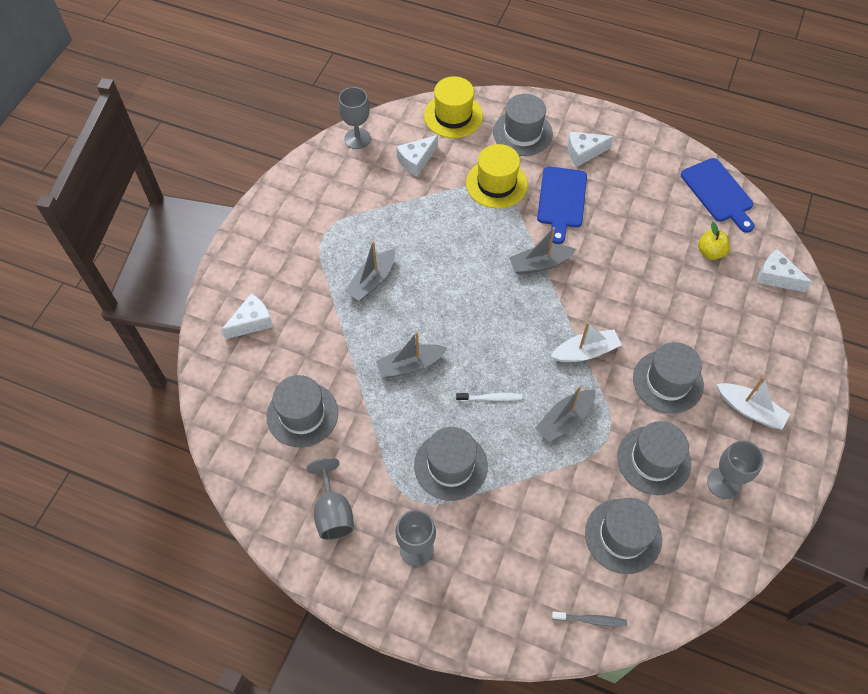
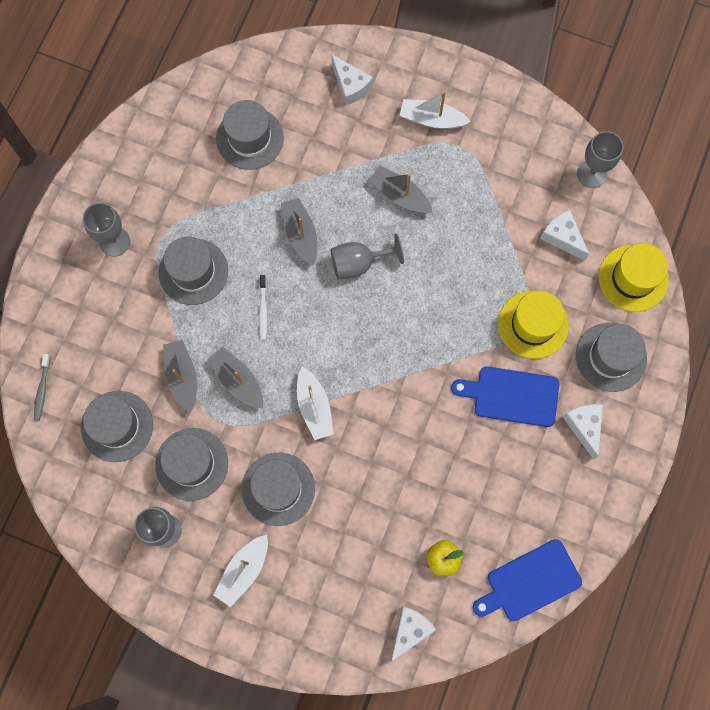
camera: 90 degrees right, 15 degrees up
grey goblet [306,458,354,540] -> grey goblet moved to [331,233,404,279]
grey boat [509,227,577,274] -> grey boat moved to [163,340,197,413]
none -> white boat [400,91,471,129]

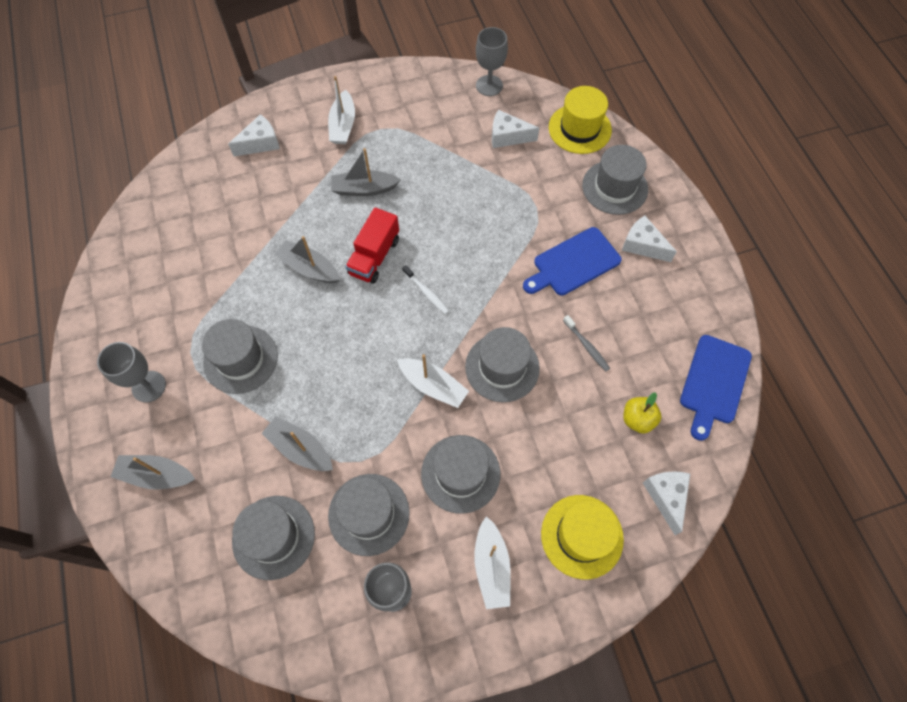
camera: 40 degrees left, 10 degrees down
grey toothbrush [34,354,51,421] -> grey toothbrush moved to [563,315,610,371]
grey boat [207,347,263,409] -> grey boat moved to [111,455,195,490]
grey hat [216,100,284,170] -> grey hat moved to [465,327,540,402]
white toothbrush [259,275,268,340] -> white toothbrush moved to [402,265,449,314]
white cheese [331,54,373,106] -> white cheese turned 45 degrees counterclockwise [228,114,280,157]
grey goblet [331,233,404,279] -> red truck [345,207,399,284]
white boat [400,91,471,129] -> white boat turned 60 degrees counterclockwise [328,76,355,144]
yellow hat [498,291,569,359] -> yellow hat moved to [541,495,624,579]

